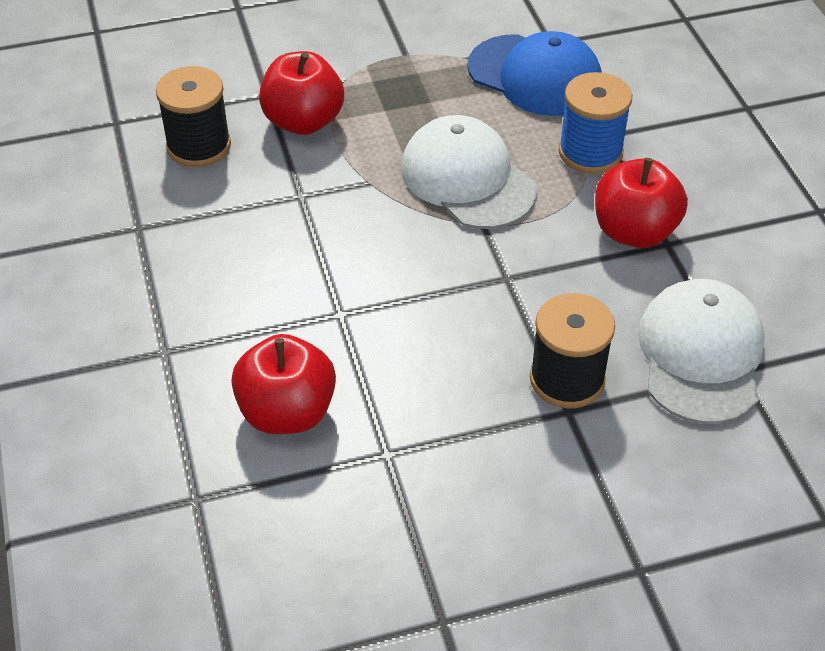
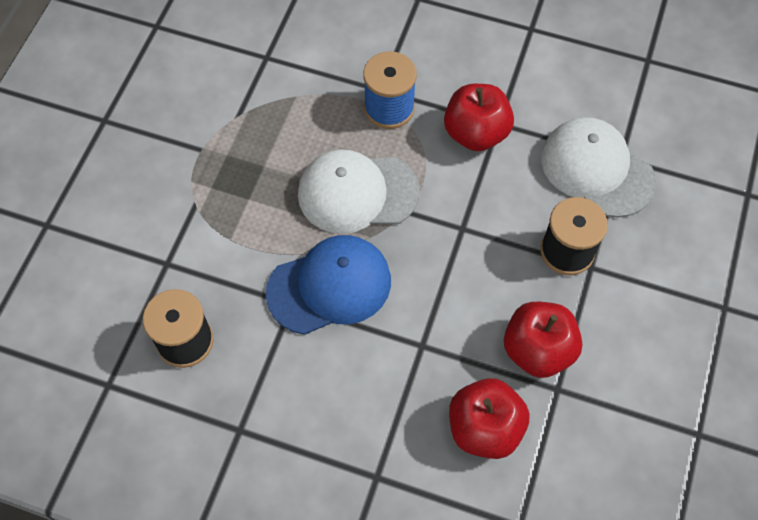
camera: 55 degrees left, 15 degrees up
red apple [259,51,344,135] -> red apple moved to [504,302,582,378]
blue cap [467,31,602,116] -> blue cap moved to [266,235,391,335]

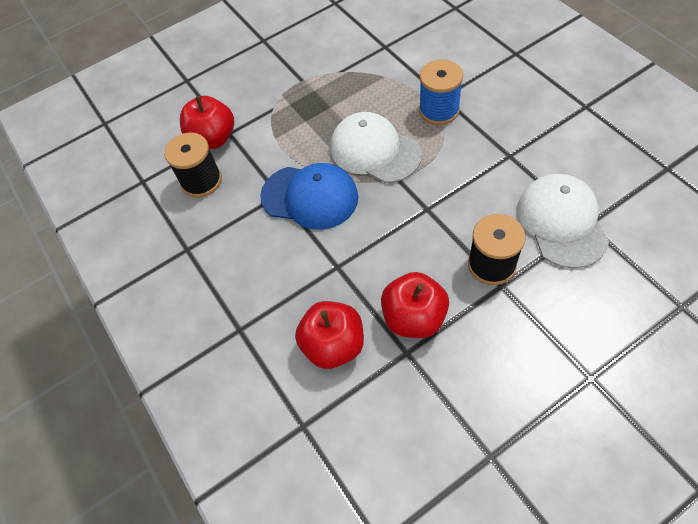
camera: 45 degrees right, 5 degrees down
red apple [444,84,514,151] -> red apple moved to [180,95,234,149]

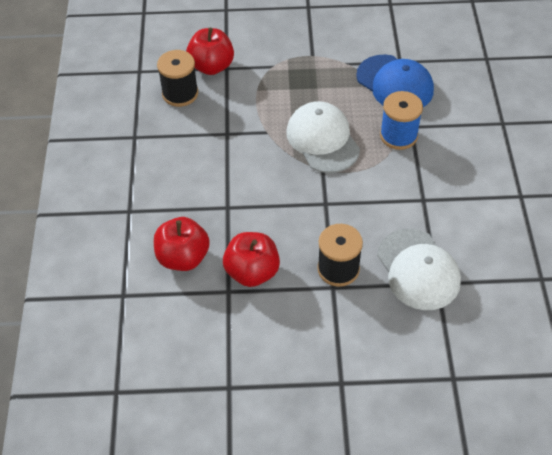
camera: 25 degrees right, 5 degrees down
blue cap [260,163,358,230] -> blue cap moved to [356,54,434,107]
white cap [517,174,609,268] -> white cap turned 135 degrees clockwise [377,229,461,310]

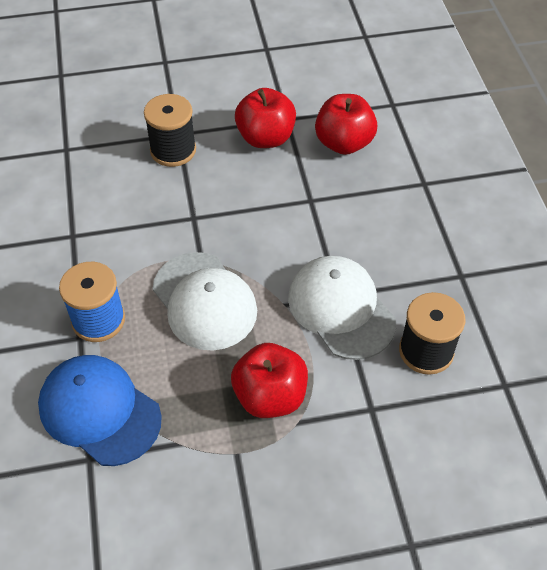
camera: 170 degrees right, 0 degrees up
red apple [186,28,234,75] -> red apple moved to [231,343,308,418]
white cap [377,229,461,310] -> white cap moved to [288,256,396,360]

